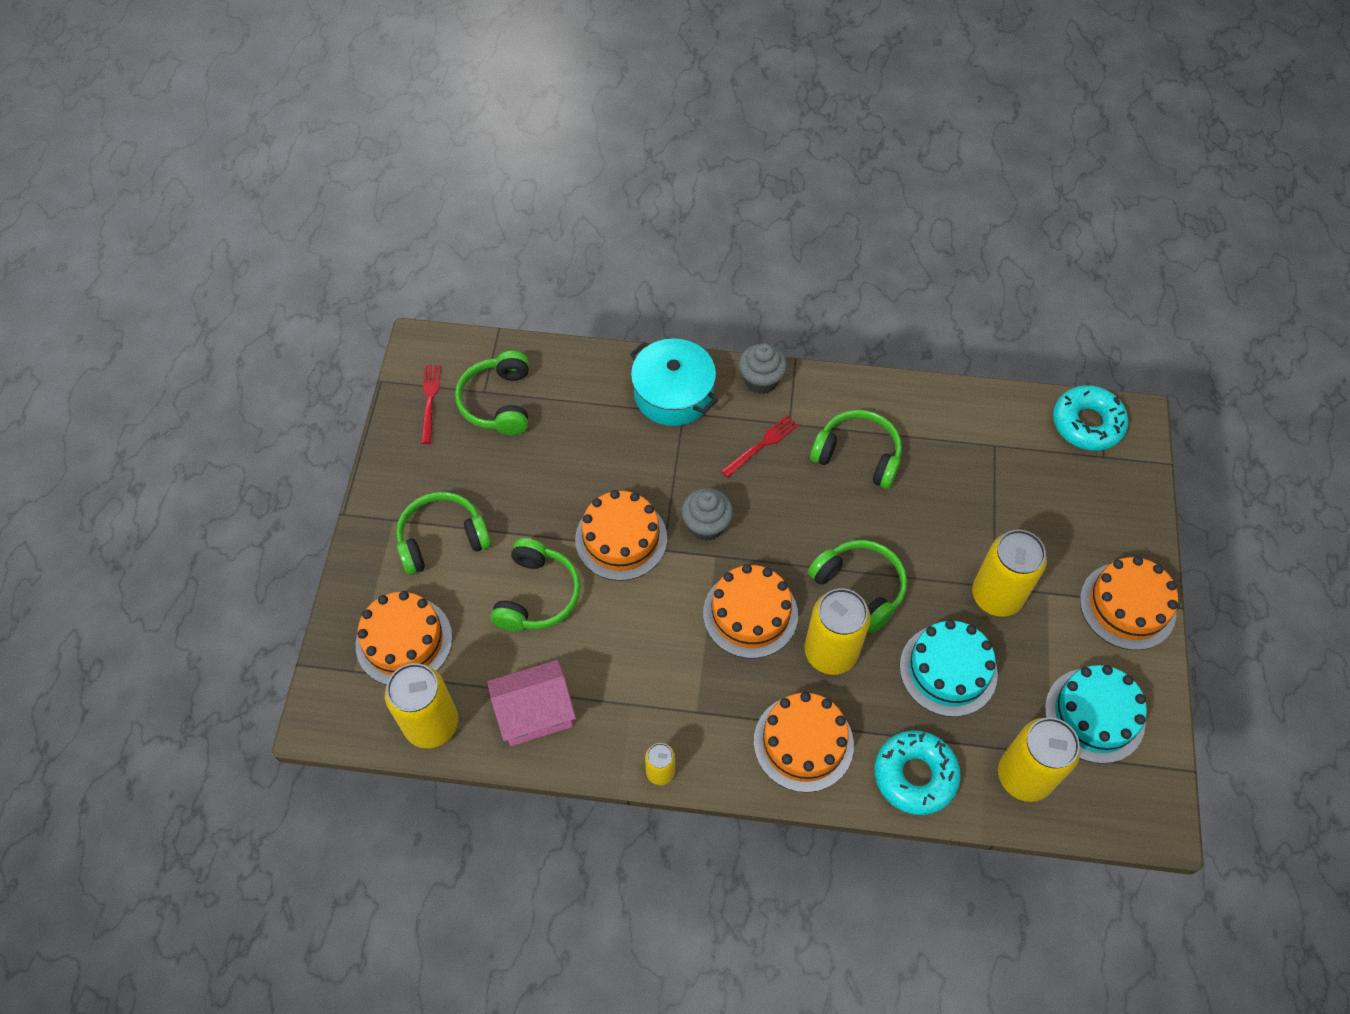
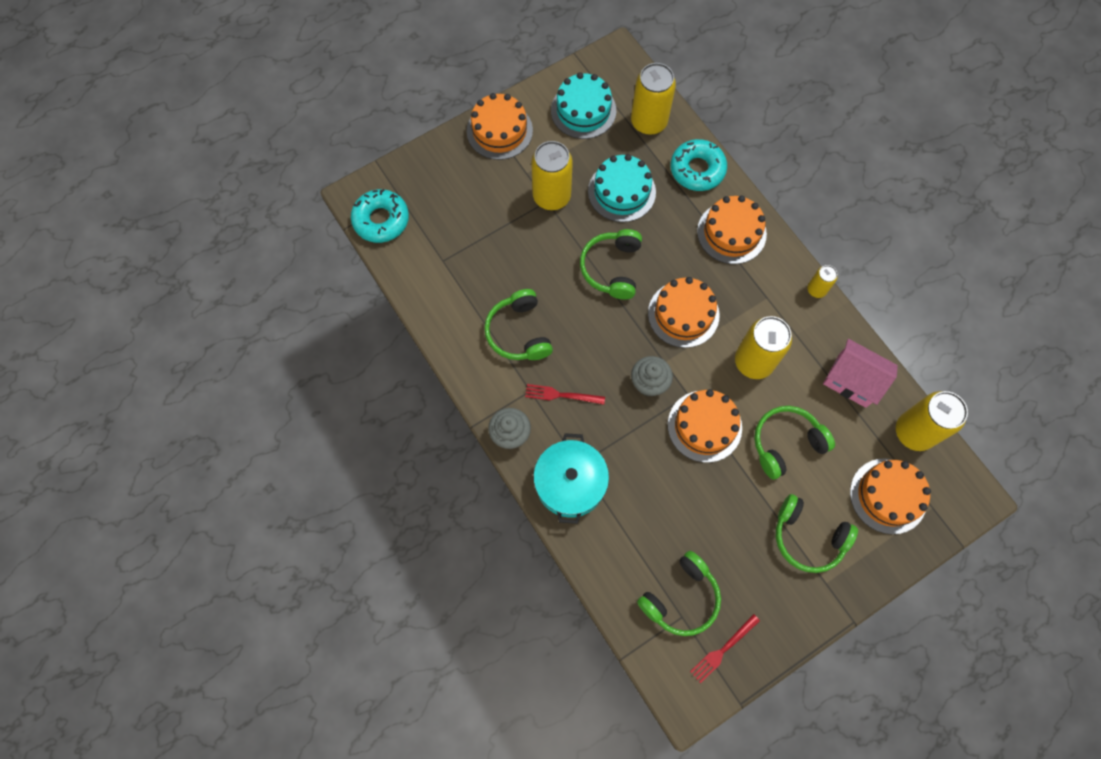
camera: 130 degrees left, 10 degrees up
yellow can [804,588,871,675] -> yellow can moved to [735,316,792,379]

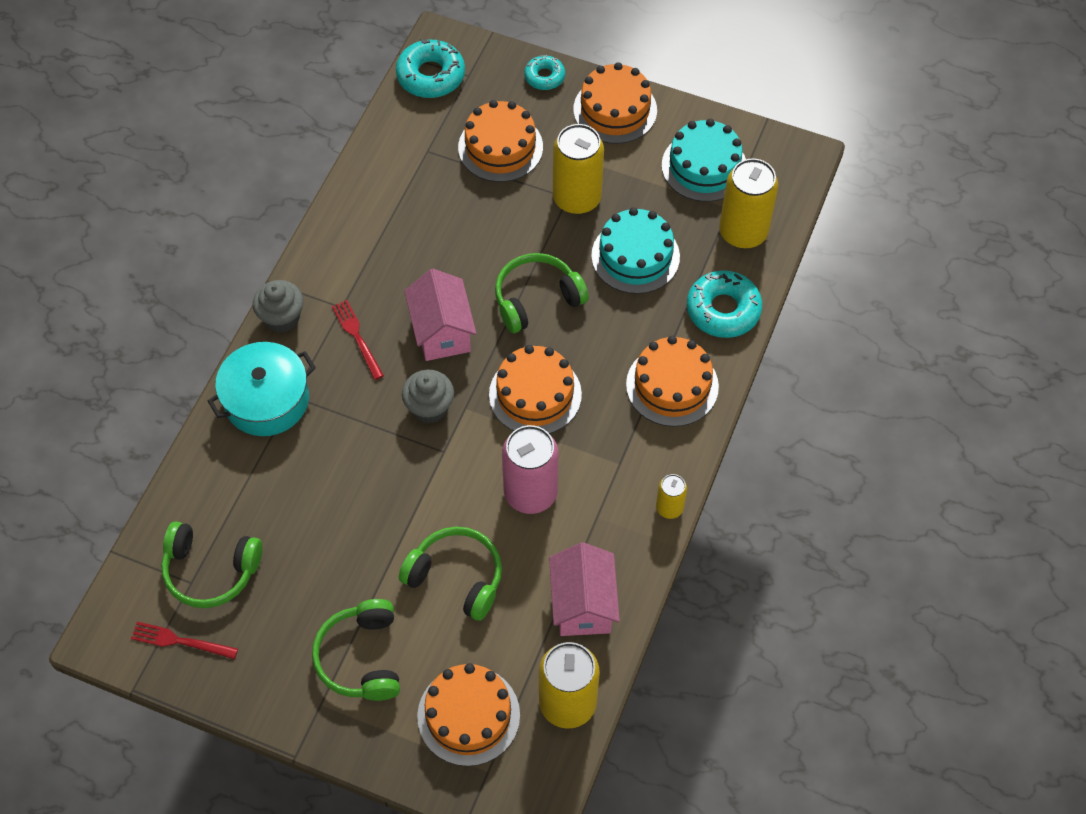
camera: 55 degrees right, 10 degrees down
green headphones [484,289,553,360] -> none
orange cake [668,389,742,463] -> orange cake moved to [458,100,543,182]
yellow can [735,316,792,379] -> pink can [502,425,559,514]
none -> pink house [404,269,477,361]
none -> turquoise donut [524,54,565,90]

